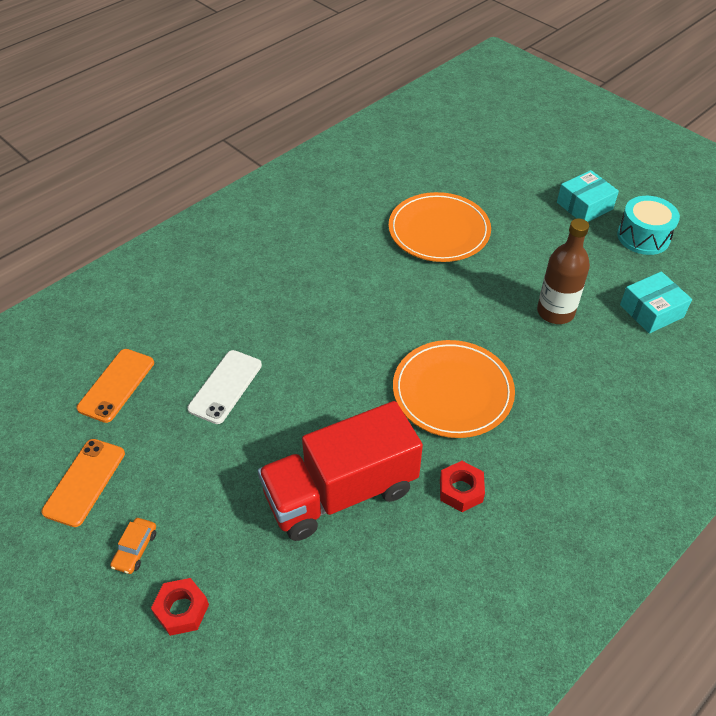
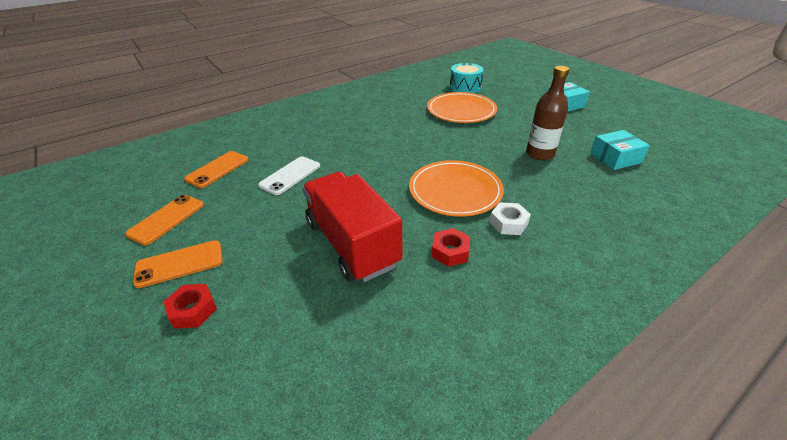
camera: 10 degrees right, 10 degrees down
orange car [110,518,156,574] -> orange phone [133,240,223,288]
red truck [258,401,423,541] -> red truck turned 75 degrees clockwise [302,172,403,282]
turquoise drum [617,196,680,255] -> turquoise drum moved to [450,63,484,93]
none -> white nut [490,202,531,235]

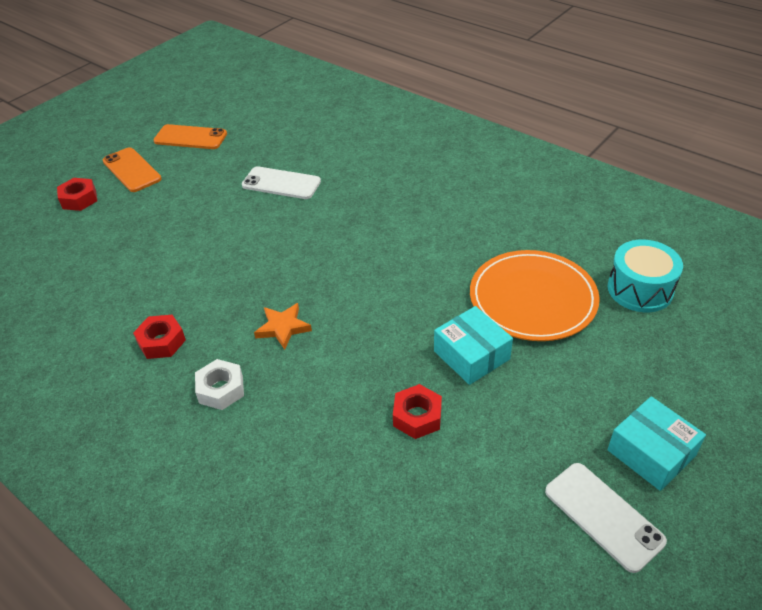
camera: 75 degrees right, 5 degrees up
orange phone [184,151,249,188] -> none
red truck [302,172,403,282] -> none
orange plate [409,160,504,217] -> orange star [254,303,312,350]
brown bottle [526,66,569,160] -> red nut [393,384,442,439]
turquoise box [590,130,650,170] -> turquoise box moved to [434,306,513,385]
none -> white phone [545,463,667,573]

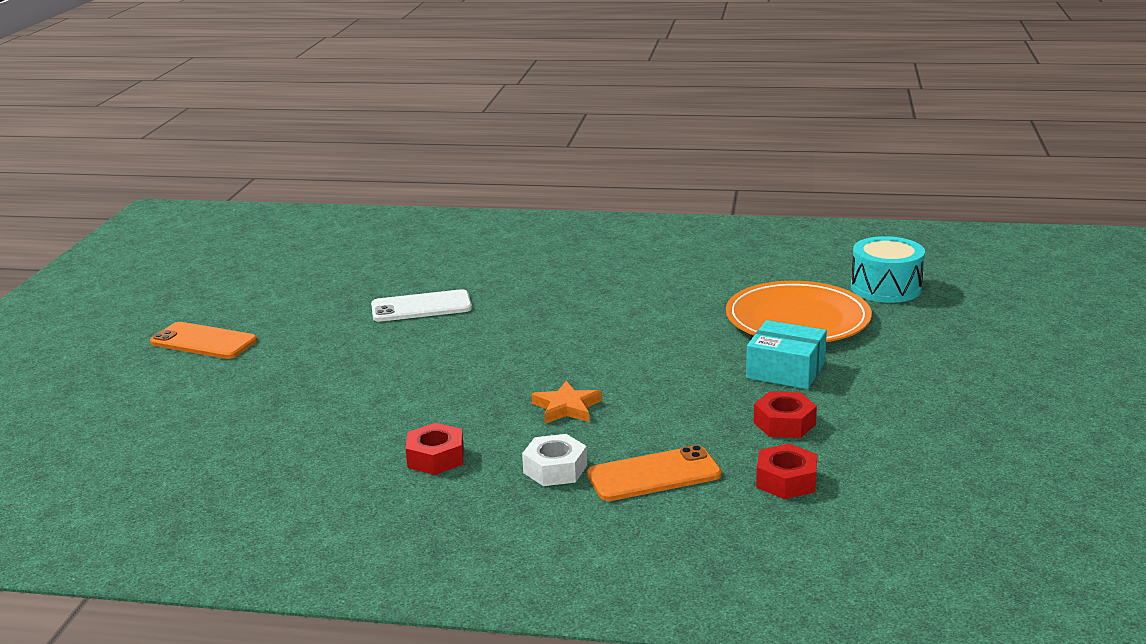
camera: 30 degrees left, 20 degrees down
red nut [57,178,97,211] -> red nut moved to [756,444,817,499]
orange phone [153,124,227,149] -> orange phone moved to [587,445,722,501]
white phone [545,463,667,573] -> none
turquoise box [608,396,706,491] -> none

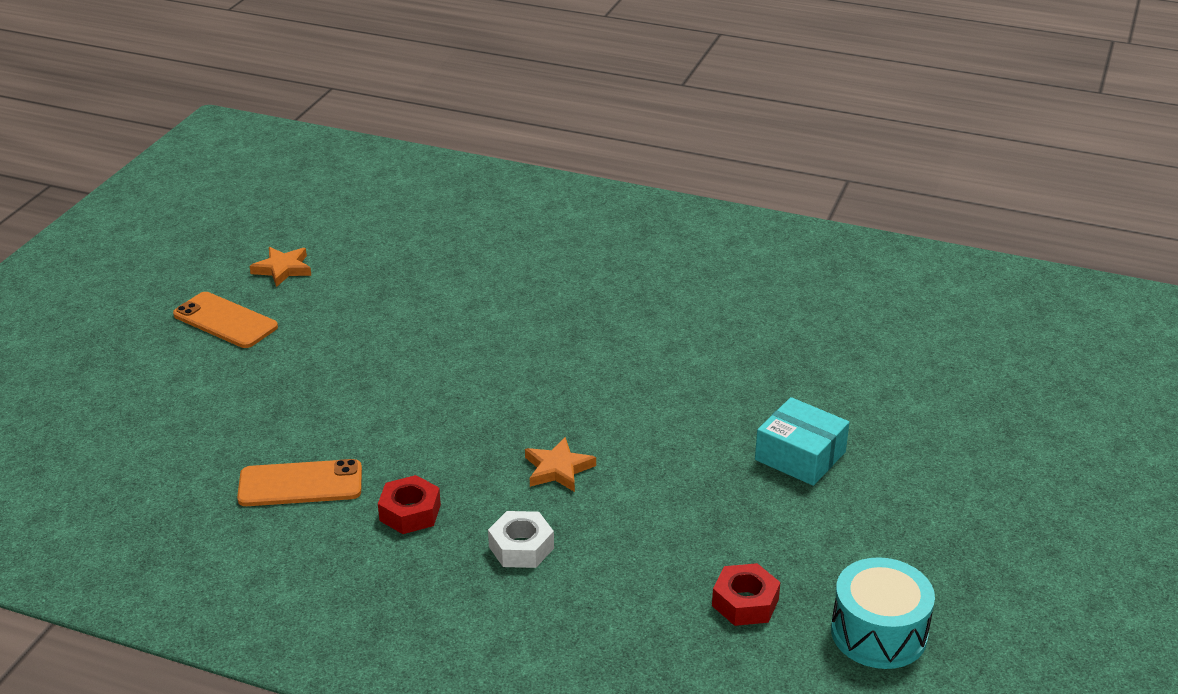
camera: 10 degrees right, 10 degrees up
white phone [371,289,472,322] -> none
orange phone [587,445,722,501] -> orange phone moved to [237,459,362,506]
orange plate [726,281,872,342] -> none
red nut [754,391,817,438] -> none
turquoise drum [851,236,925,303] -> turquoise drum moved to [831,557,935,669]
none -> orange star [250,247,311,287]

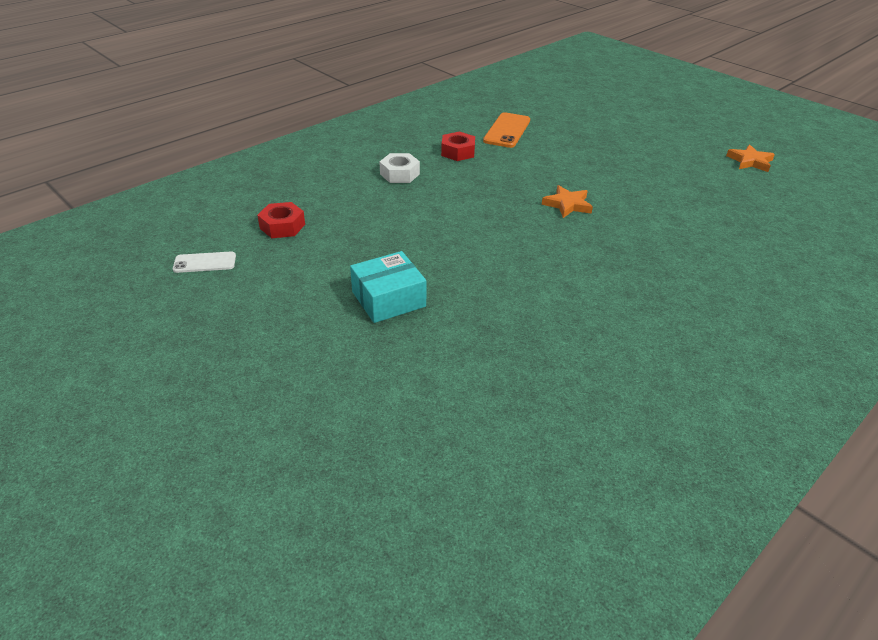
camera: 115 degrees right, 5 degrees up
orange phone [173,292,278,348] -> none
orange star [525,437,596,492] -> orange star moved to [542,185,593,218]
turquoise drum [831,557,935,669] -> white phone [173,251,236,273]

